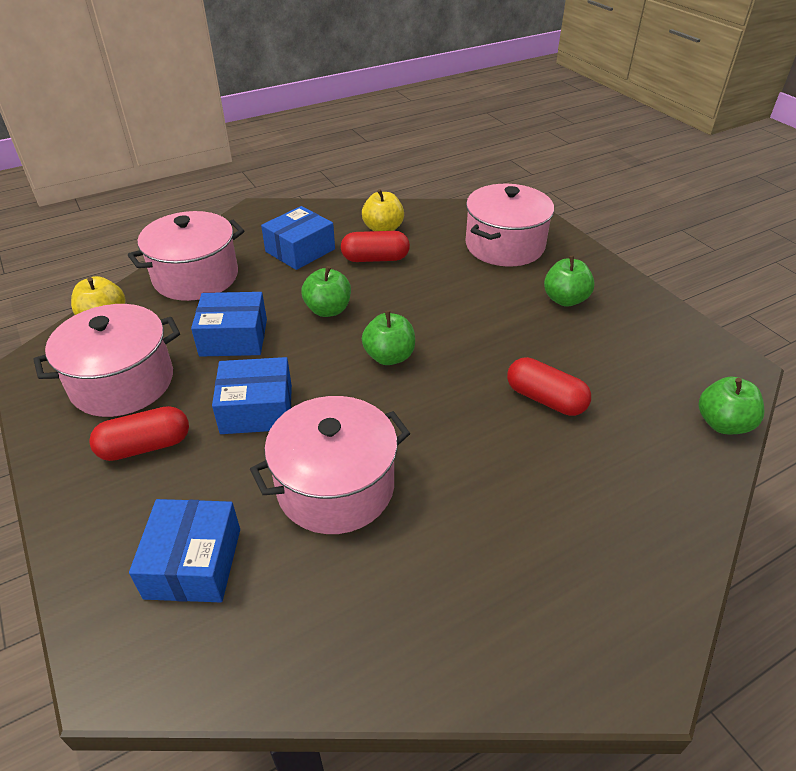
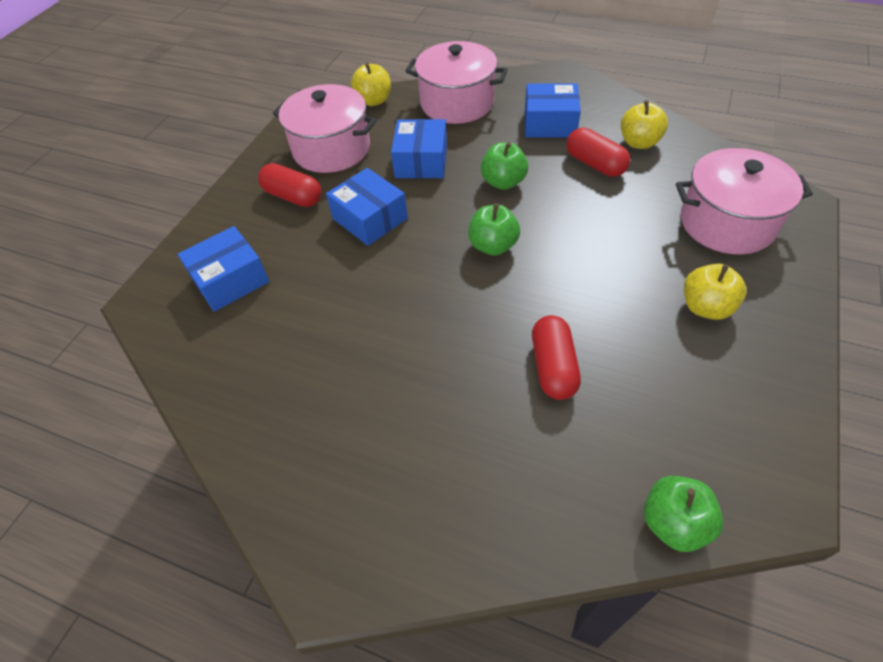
camera: 55 degrees right, 10 degrees up
blue box [191,292,267,357] -> blue box turned 45 degrees clockwise [391,119,447,178]
pink pot [250,396,410,534] -> none
green apple [544,256,595,307] -> yellow apple [684,264,746,320]

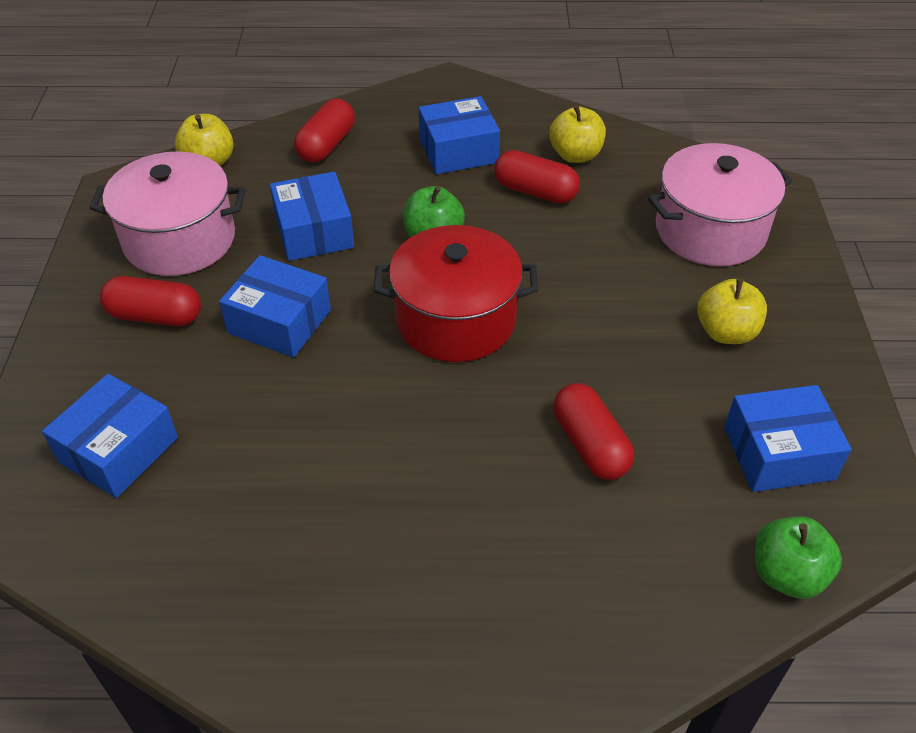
camera: 25 degrees left, 5 degrees down
pink pot [406,41,508,124] -> red capsule [294,99,355,163]
green apple [468,203,520,256] -> red pot [374,225,538,362]
none -> blue box [724,385,852,492]

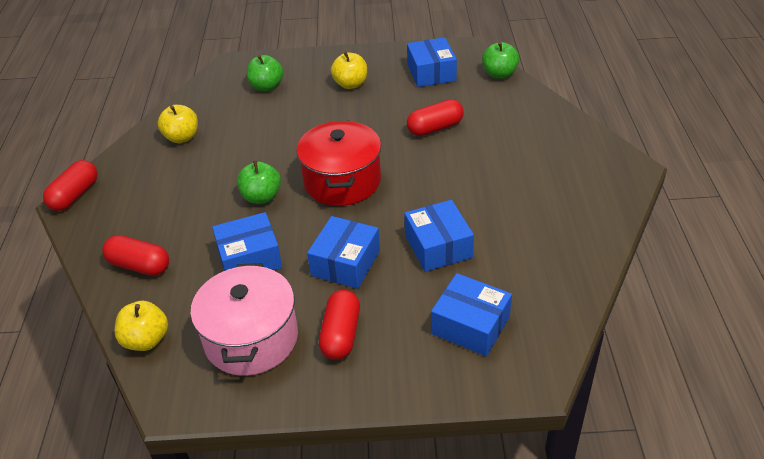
camera: 90 degrees left, 5 degrees down
blue box [419,96,500,174] -> blue box moved to [404,200,474,272]
red capsule [494,150,580,204] -> red capsule moved to [43,160,98,211]
pink pot [648,143,792,266] -> green apple [247,55,283,91]

